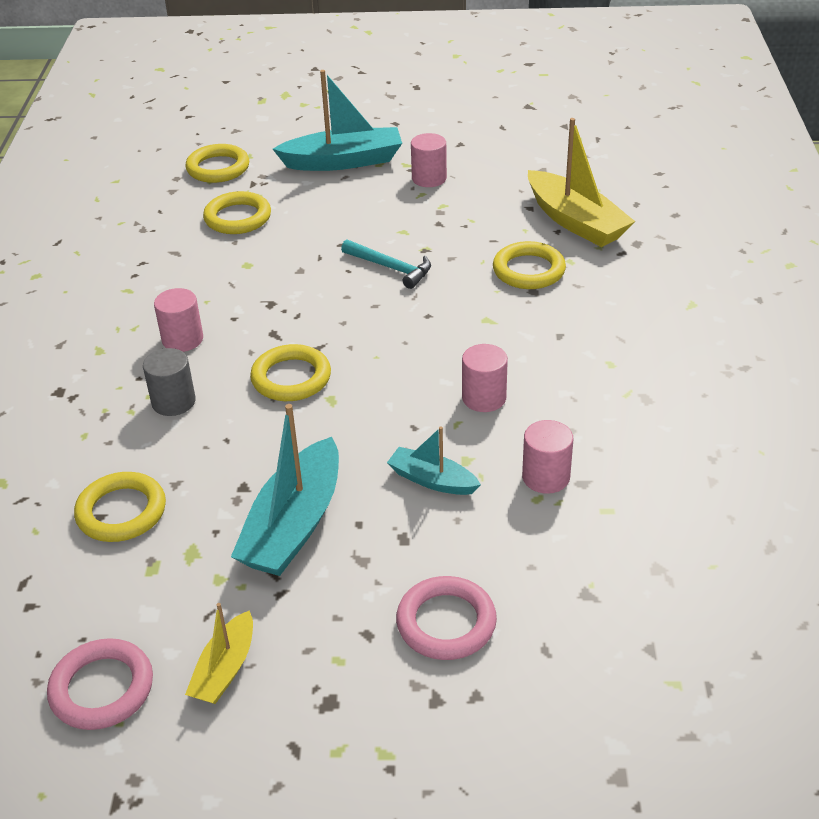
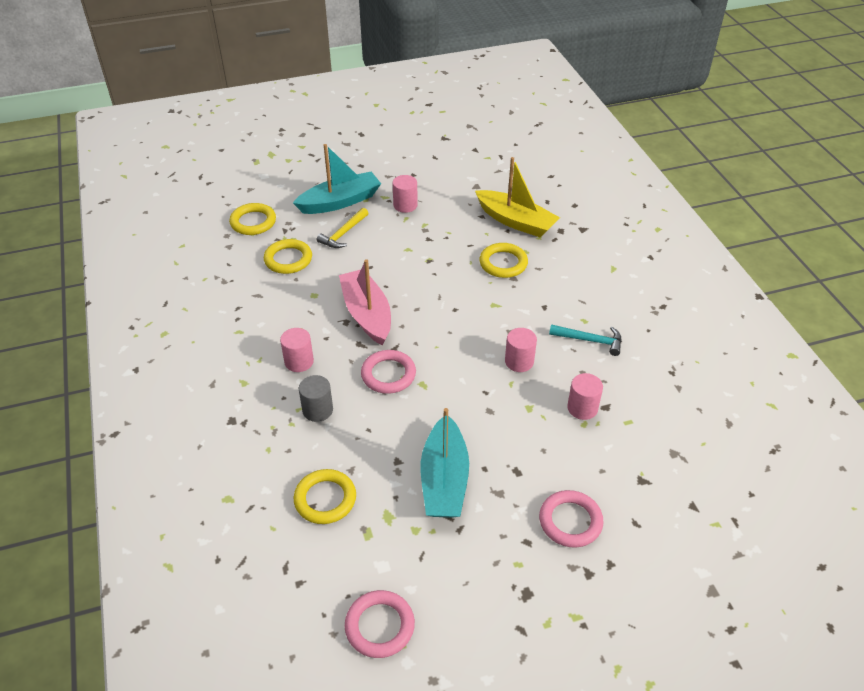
camera: 20 degrees left, 5 degrees up
yellow boat [185,603,253,704] -> none
yellow ring [250,344,331,401] -> pink ring [361,350,416,394]
turquoise hammer [341,239,431,289] -> turquoise hammer moved to [549,324,622,356]
turquoise boat [387,427,481,495] -> none
none -> yellow hammer [317,208,369,248]
none -> pink boat [339,259,391,346]

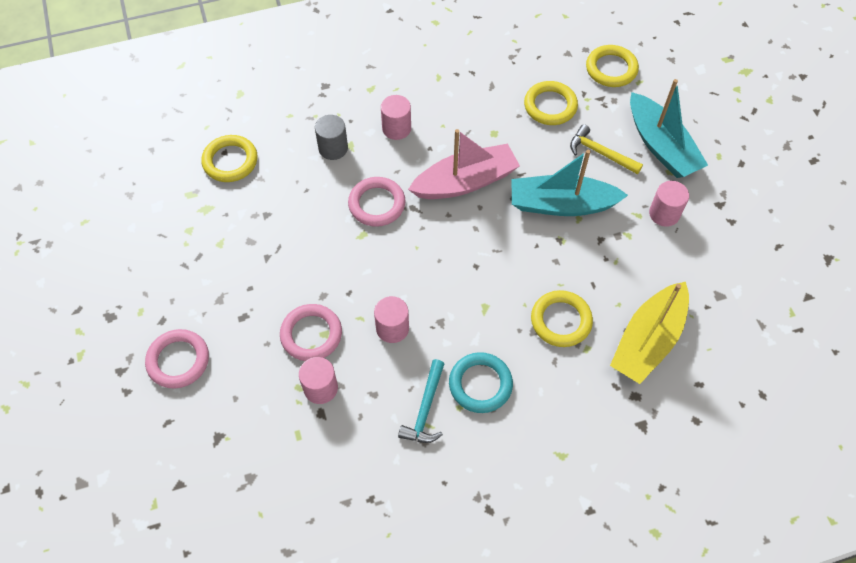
camera: 90 degrees right, 15 degrees up
pink ring [345,590,415,658] -> pink ring moved to [280,304,342,361]
turquoise boat [421,408,469,518] -> turquoise boat moved to [512,150,628,216]
none -> turquoise ring [449,352,513,413]

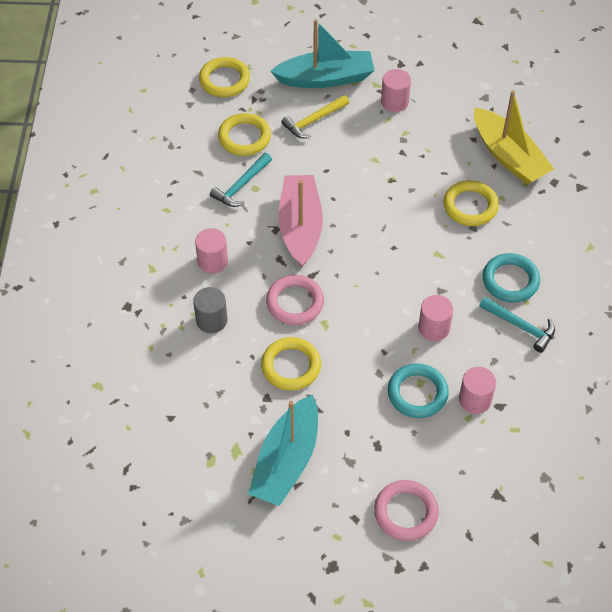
camera: 70 degrees left, 5 degrees down
yellow ring [201,135,258,182] -> yellow ring moved to [261,337,321,391]
pink ring [280,304,342,361] -> turquoise ring [388,363,449,418]
turquoise boat [512,150,628,216] -> turquoise boat moved to [248,394,318,506]
none -> turquoise hammer [210,153,272,207]

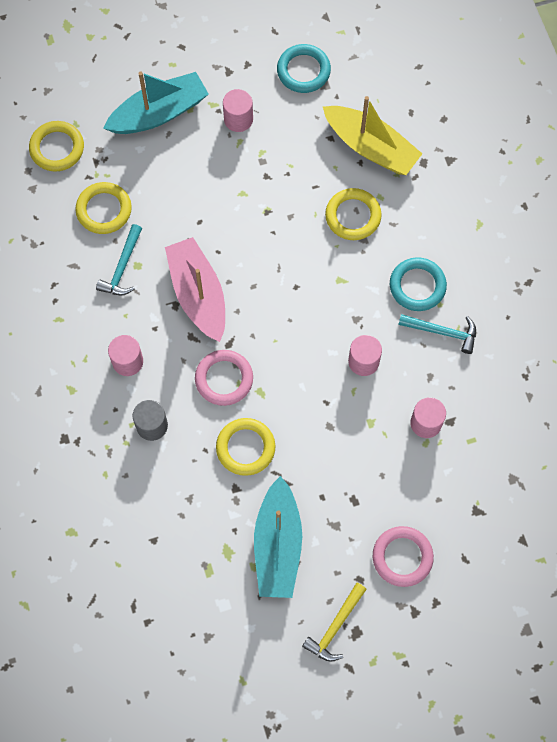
camera: 20 degrees left, 15 degrees up
yellow hammer [281,95,349,138] -> yellow hammer moved to [302,583,367,662]
turquoise ring [388,363,449,418] -> turquoise ring moved to [277,44,331,93]

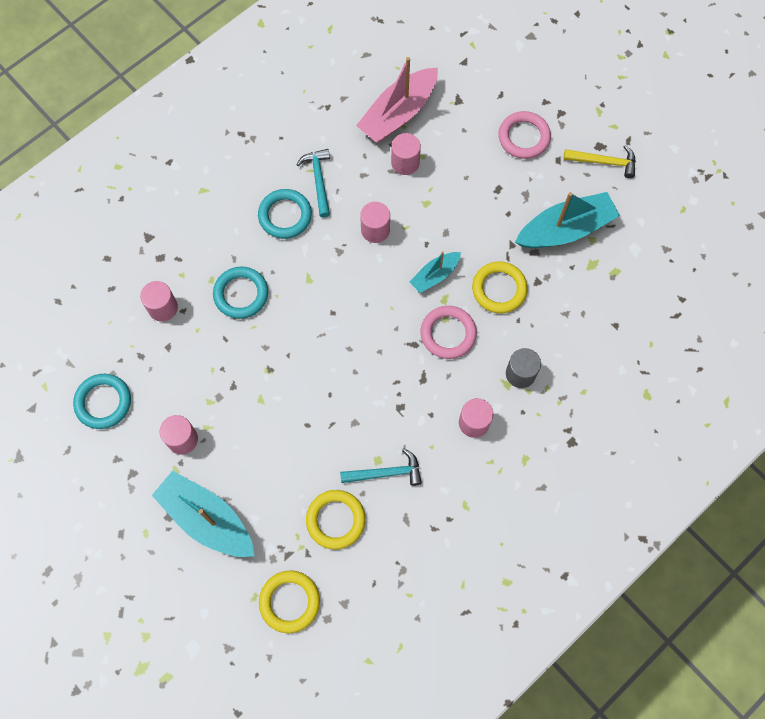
camera: 115 degrees left, 0 degrees up
pink boat [165,237,225,342] -> pink boat moved to [356,57,438,143]
yellow boat [323,96,422,175] -> pink cylinder [140,281,178,322]
yellow ring [325,188,382,240] -> turquoise ring [213,267,268,319]
none -> turquoise boat [410,251,461,293]

